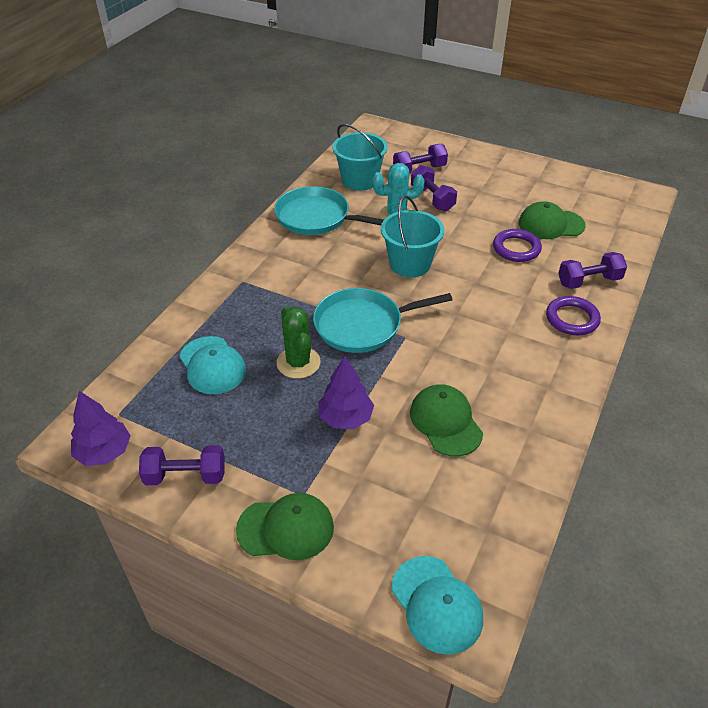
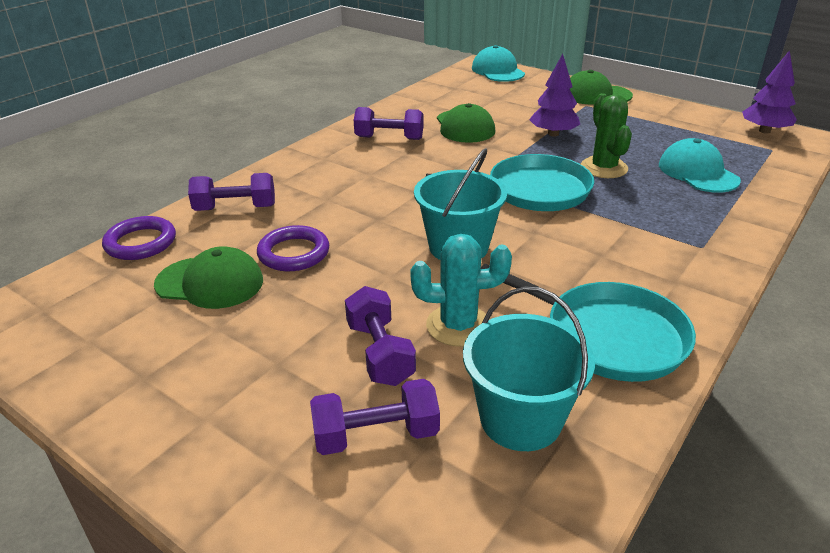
camera: 170 degrees left, 10 degrees down
purple dumbbell [139,445,225,485] -> purple dumbbell moved to [354,107,423,140]
purple ring [546,296,601,335] -> purple ring moved to [102,216,176,260]

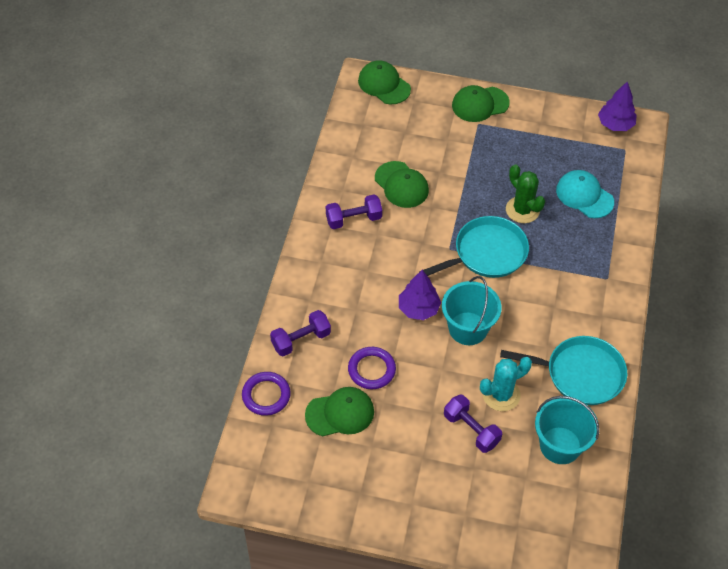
camera: 25 degrees left, 20 degrees up
purple dumbbell [310,379,440,455] -> none
turquoise cap [472,45,525,82] -> green cap [358,60,411,104]
purple tree [529,54,580,137] -> purple tree moved to [399,270,441,320]

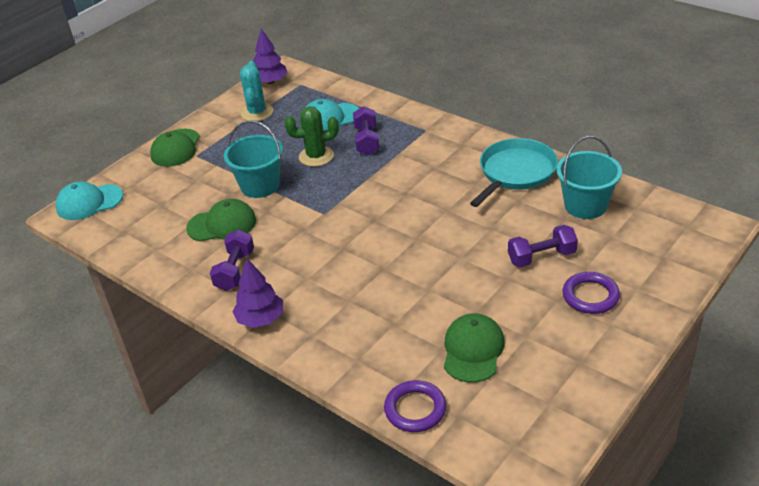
camera: 60 degrees left, 15 degrees down
purple dumbbell [270,310,331,356] -> purple dumbbell moved to [353,106,379,155]
purple ring [348,347,396,389] -> purple ring moved to [562,272,620,314]
green cap [358,60,411,104] -> turquoise cap [55,182,123,220]
purple tree [399,270,441,320] -> purple tree moved to [232,259,283,328]
turquoise pan [419,216,529,278] -> none
turquoise bucket [442,276,502,345] -> turquoise bucket moved to [224,120,283,198]
turquoise cactus [480,357,532,411] -> turquoise cactus moved to [240,61,273,121]

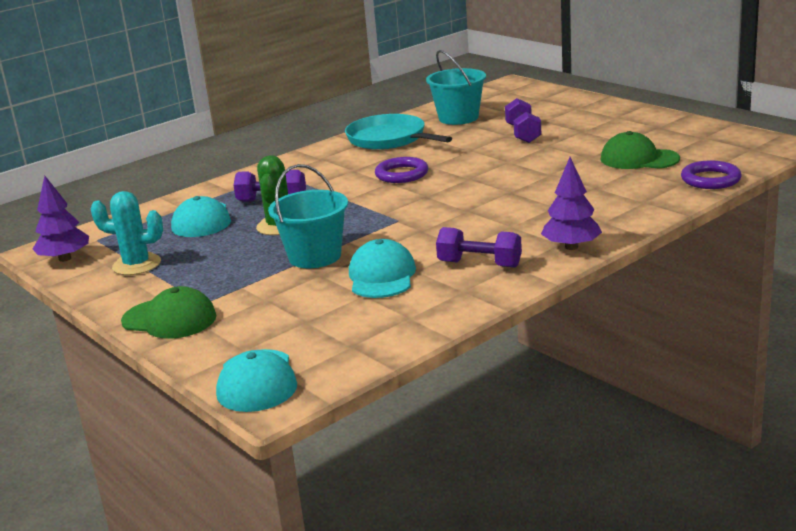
camera: 80 degrees left, 15 degrees down
green cap [186,199,256,241] -> turquoise cap [349,239,416,298]
purple ring [562,272,620,314] -> purple ring moved to [375,157,428,183]

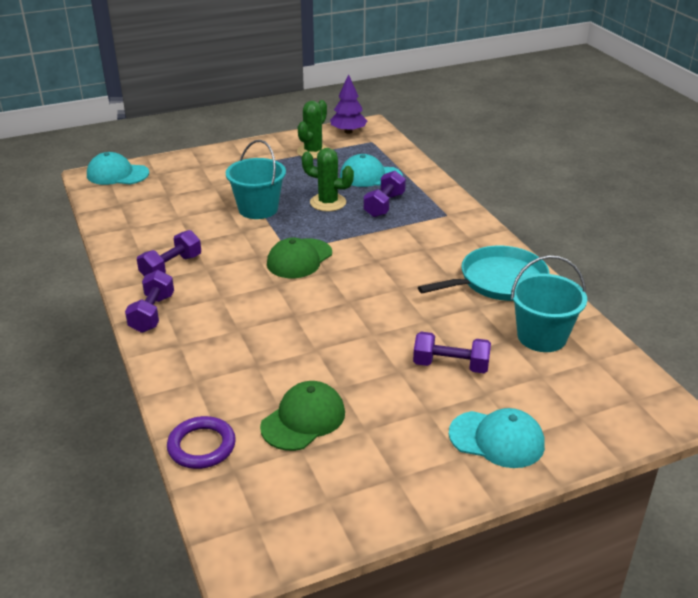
camera: 105 degrees right, 10 degrees up
turquoise cactus [91,191,163,275] -> green cactus [297,100,328,159]
green cap [121,286,216,339] -> green cap moved to [267,238,332,278]
turquoise cap [349,239,416,298] -> turquoise cap moved to [449,408,545,468]
purple ring [375,157,428,183] -> none
purple tree [541,157,602,250] -> purple dumbbell [125,270,174,333]

